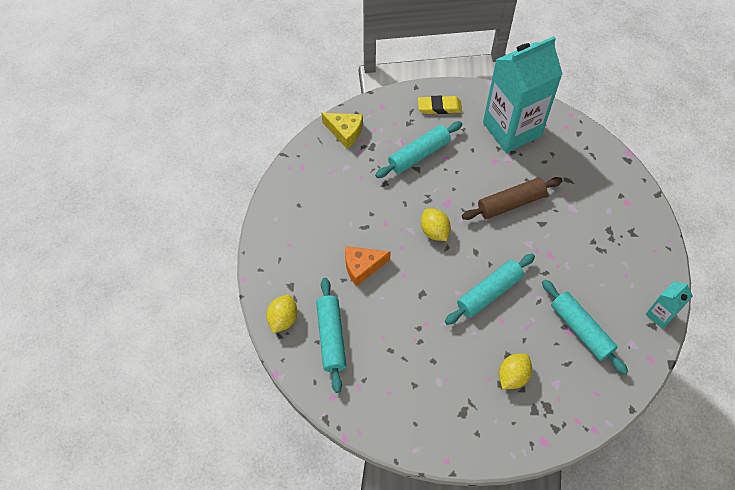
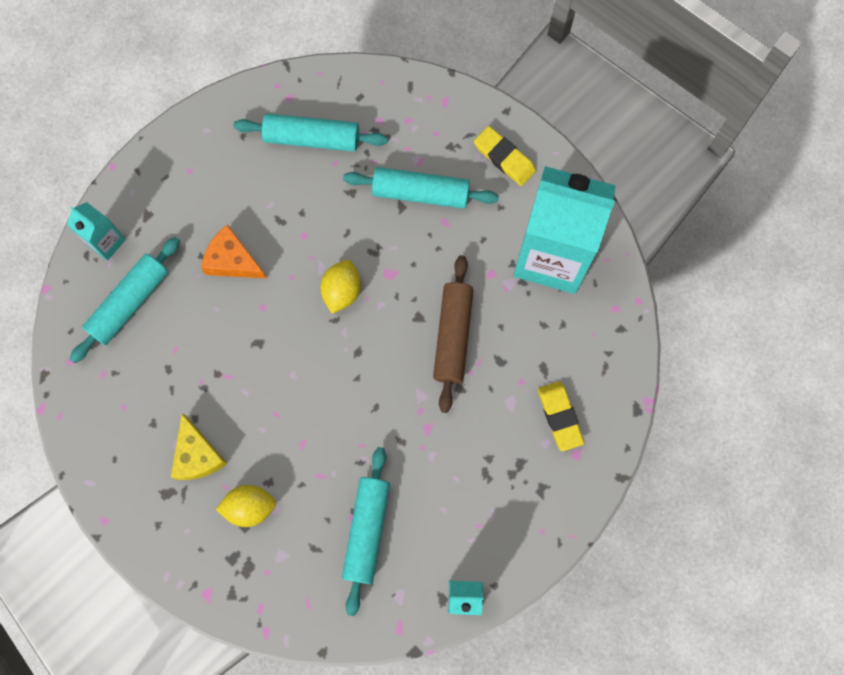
camera: 45 degrees right, 15 degrees up
yellow lemon [267,295,297,333] -> turquoise carton [67,202,126,261]
yellow cheese [322,113,363,149] -> yellow cheese moved to [171,413,228,480]
turquoise rolling pin [445,254,535,325] -> turquoise rolling pin moved to [234,113,388,152]
brown rolling pin [462,177,563,220] -> brown rolling pin turned 75 degrees clockwise [433,255,473,413]
none -> yellow eraser [538,381,584,451]

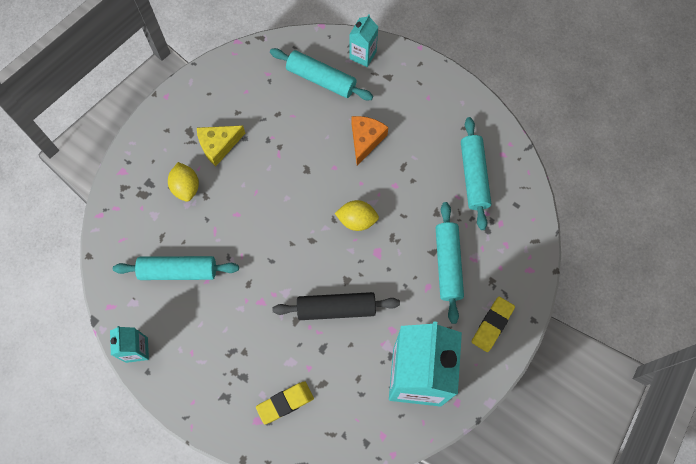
camera: 80 degrees right, 5 degrees down
brown rolling pin [433,255,473,413] -> black rolling pin [272,292,400,320]

